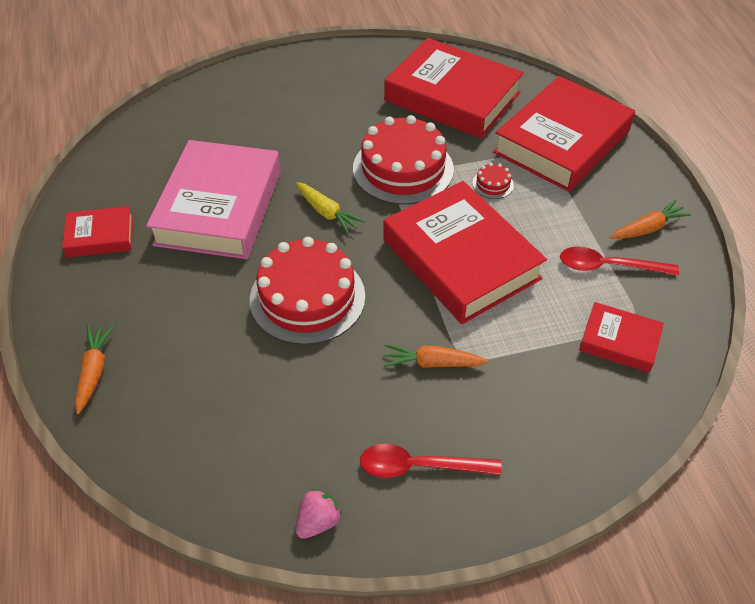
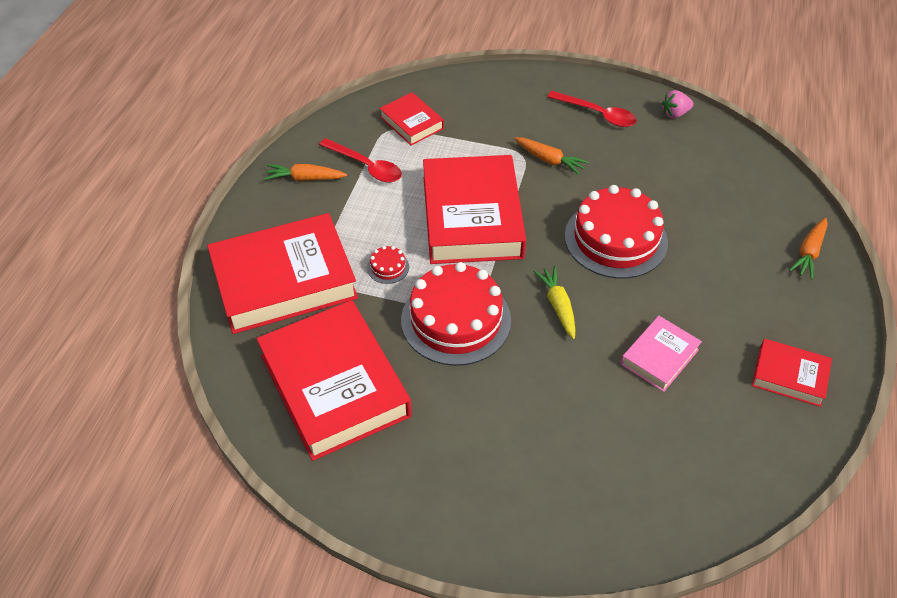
camera: 150 degrees left, 0 degrees up
pink book [146,140,281,259] -> pink book [621,316,702,392], size x0.49

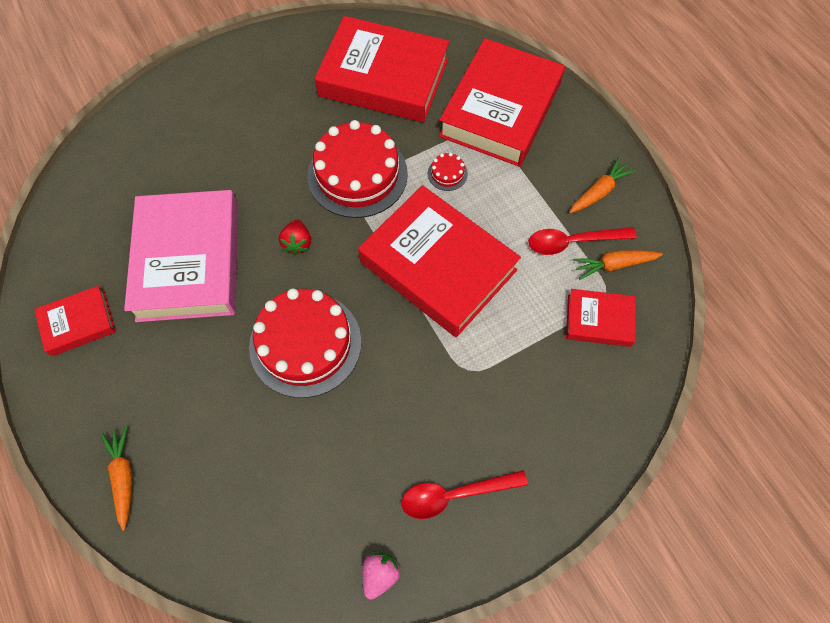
camera: 135 degrees right, 15 degrees up
orange carrot [514,137,589,175] -> orange carrot moved to [573,250,663,280]
yellow carrot [533,266,575,339] -> red strawberry [279,220,311,255]
pink book [621,316,702,392] -> pink book [124,190,238,322], size x2.03

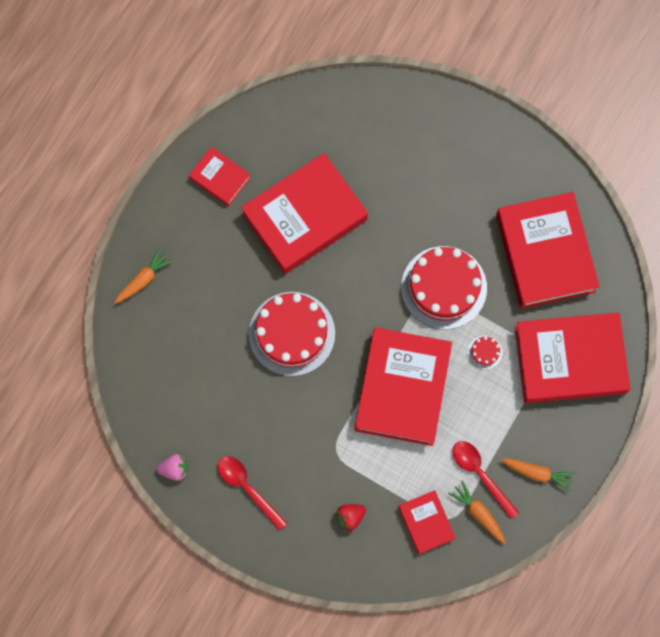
camera: 60 degrees right, 10 degrees up
pink book [124,190,238,322] -> red book [241,153,368,274]
red strawberry [279,220,311,255] -> red strawberry moved to [336,504,366,531]

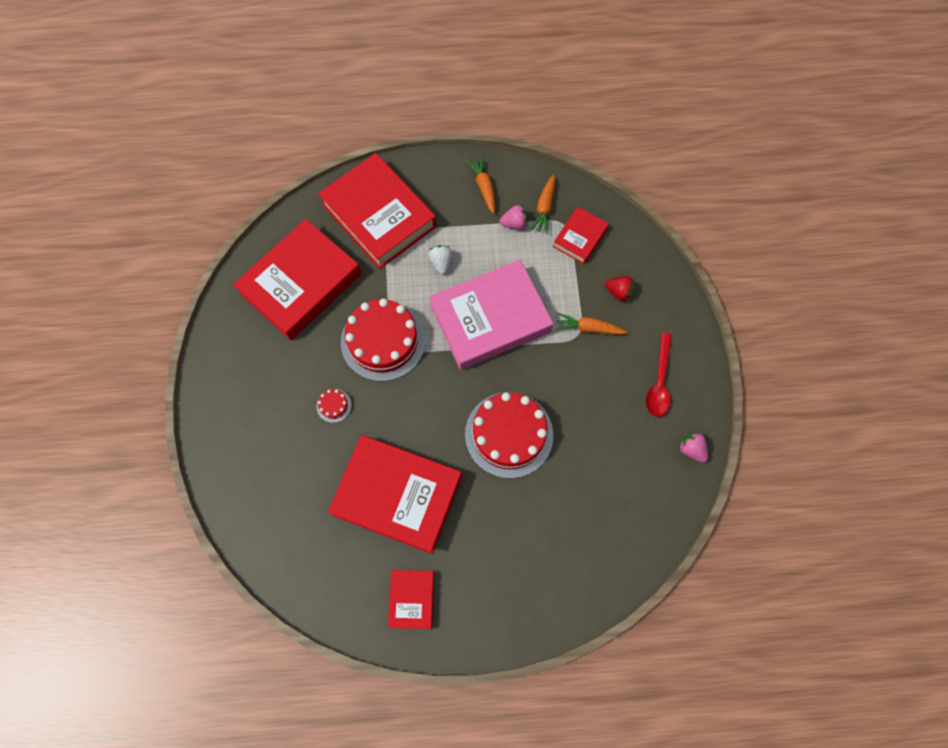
camera: 125 degrees left, 5 degrees down
orange carrot [114,248,173,304] -> orange carrot moved to [555,313,627,335]
red book [355,327,452,446] -> pink book [429,260,553,370]
red spoon [452,441,519,519] -> pink strawberry [500,205,528,230]
red cake [468,336,502,370] -> red cake moved to [316,389,352,423]
none -> white strawberry [428,245,453,274]

